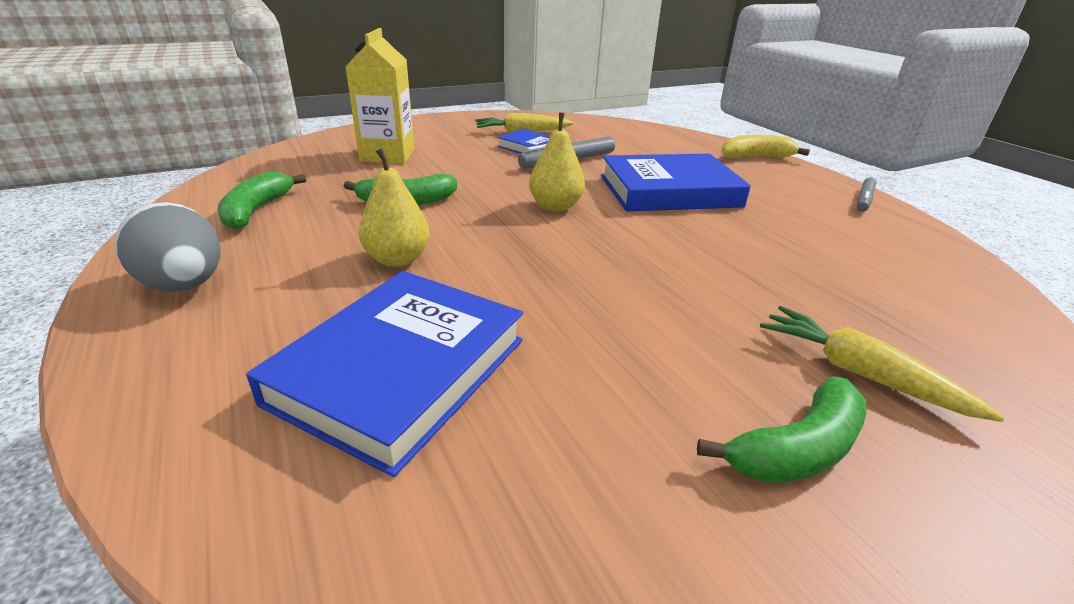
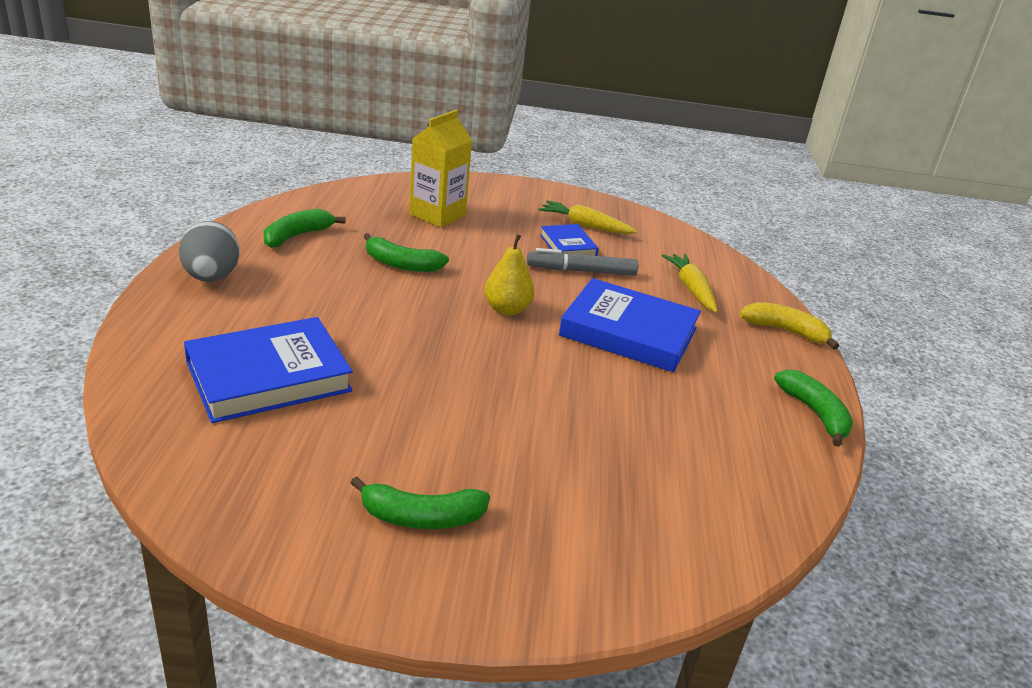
camera: 30 degrees right, 0 degrees up
yellow pear [359,148,430,267] -> none
yellow carrot [760,306,1005,422] -> yellow carrot moved to [662,254,718,313]
grey marker [857,177,876,212] -> green banana [774,370,853,447]

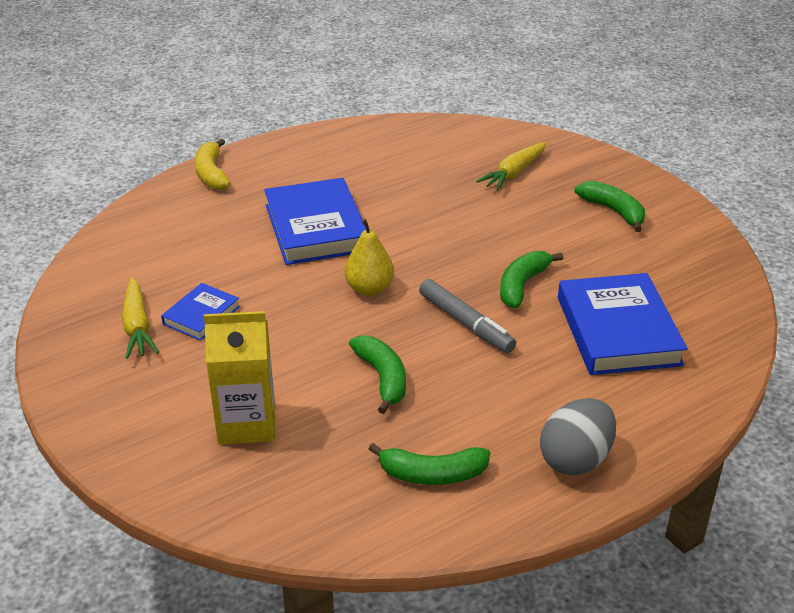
camera: 125 degrees left, 5 degrees up
blue book [184,317,353,423] -> blue book turned 60 degrees clockwise [558,273,688,375]
grey marker [527,248,638,276] -> grey marker moved to [419,279,516,353]
yellow carrot [662,254,718,313] -> yellow carrot moved to [476,142,546,191]
green banana [774,370,853,447] -> green banana moved to [500,251,563,308]

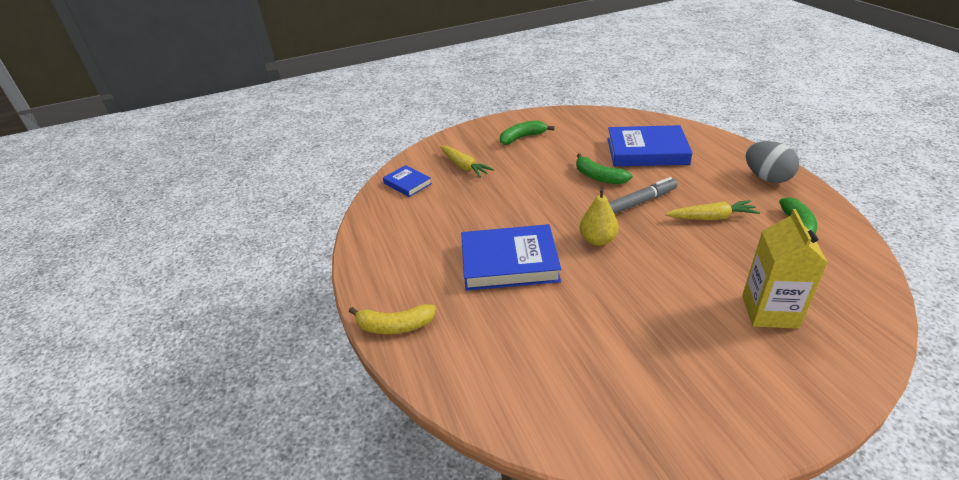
camera: 75 degrees left, 0 degrees up
yellow carrot [122,277,159,359] -> yellow carrot moved to [665,200,760,220]
blue book [161,283,240,341] -> blue book moved to [383,165,432,197]
green banana [349,335,406,414] -> none

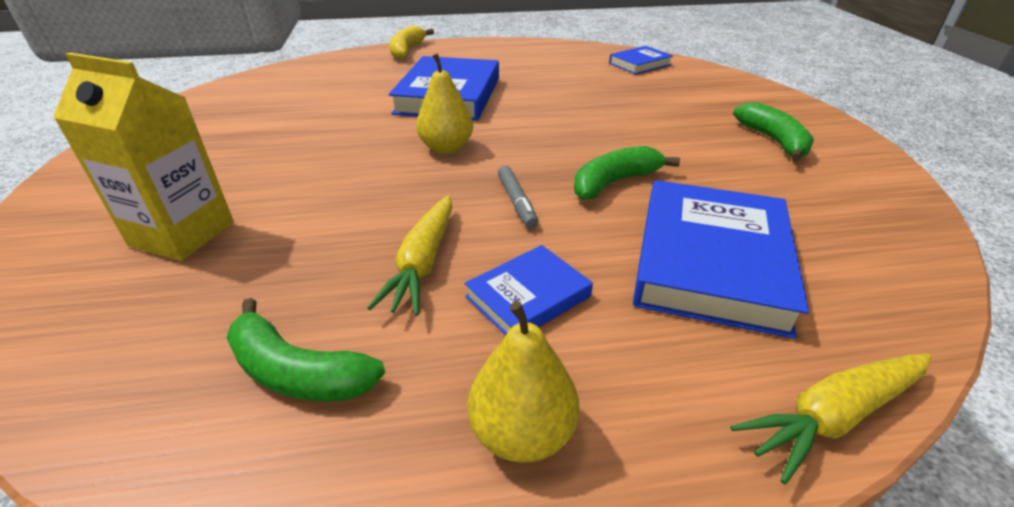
camera: 100 degrees right, 0 degrees up
yellow carrot [440,146,494,178] -> yellow carrot moved to [730,354,932,484]
grey marker [609,177,678,214] -> grey marker [498,166,538,229], size x0.63
grey egg [746,141,799,183] -> yellow pear [467,301,579,463]
none -> blue book [465,245,593,335]

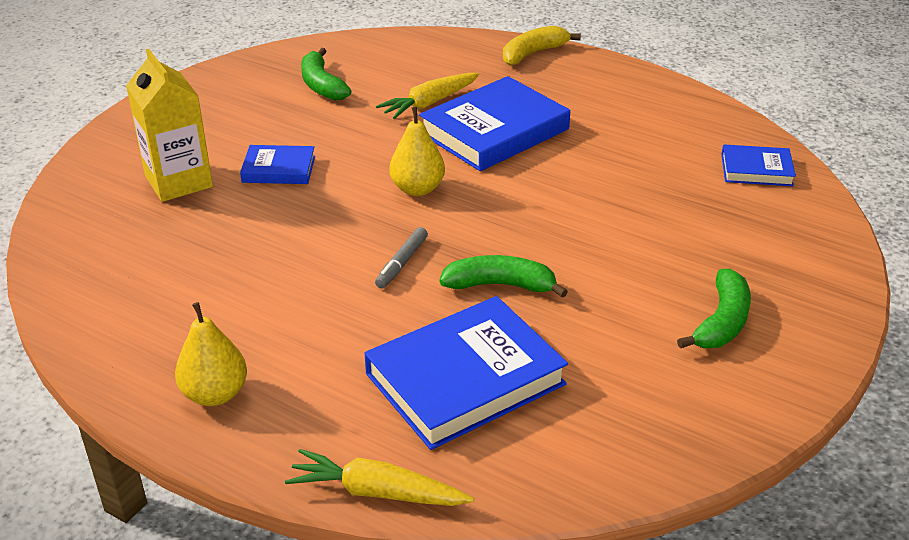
camera: 40 degrees right, 0 degrees up
green banana [226,298,385,402] -> green banana moved to [301,48,351,100]
yellow carrot [367,195,452,316] -> yellow carrot moved to [376,73,479,119]
blue book [465,245,593,335] -> blue book moved to [240,145,315,184]

